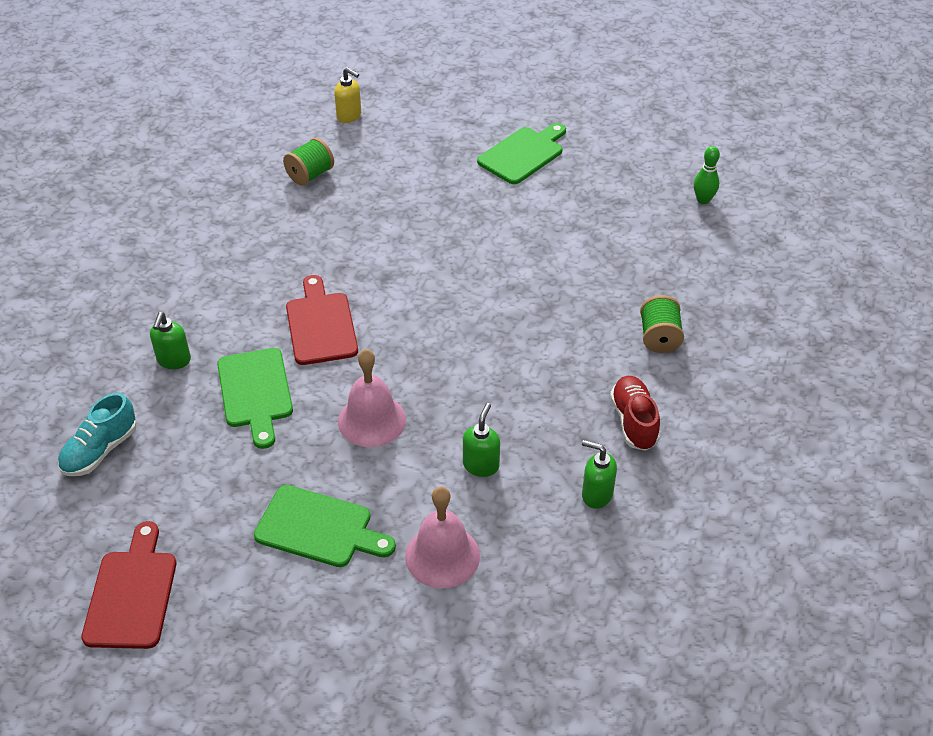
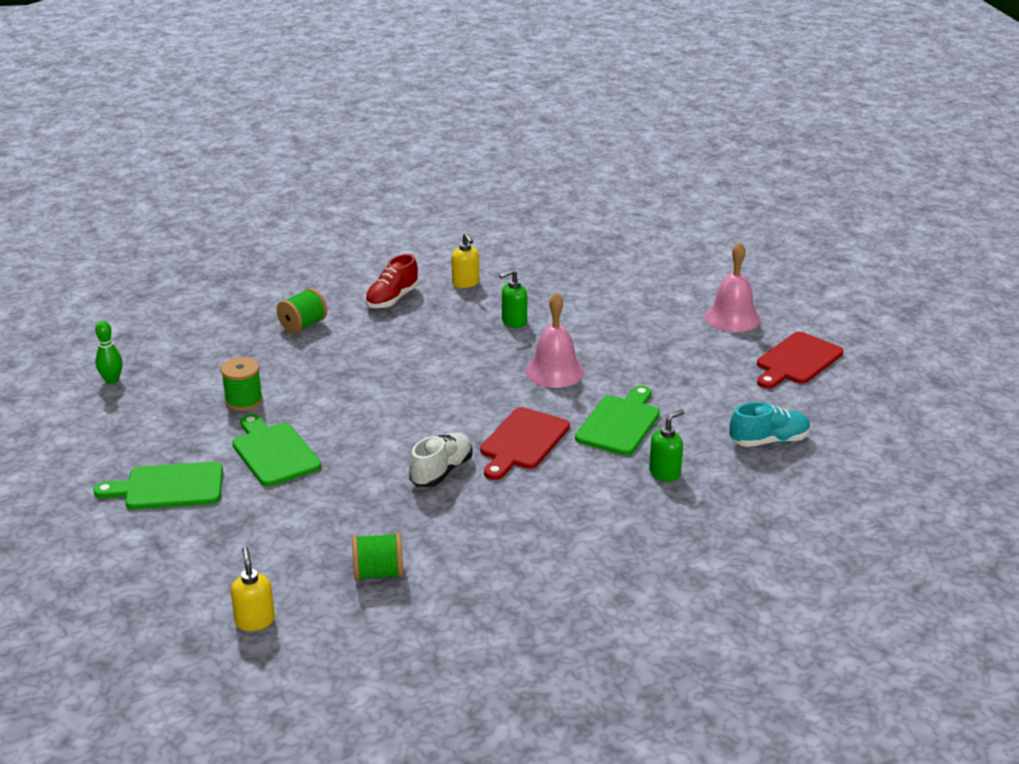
camera: 140 degrees left, 15 degrees down
green cutting board [254,485,396,567] -> green cutting board moved to [232,414,321,487]
pink bell [405,487,480,588] -> pink bell moved to [705,242,761,332]
green soap dispenser [582,440,617,509] -> yellow soap dispenser [451,233,479,288]
none -> green spool [221,357,263,411]
none -> white shoe [409,432,473,487]

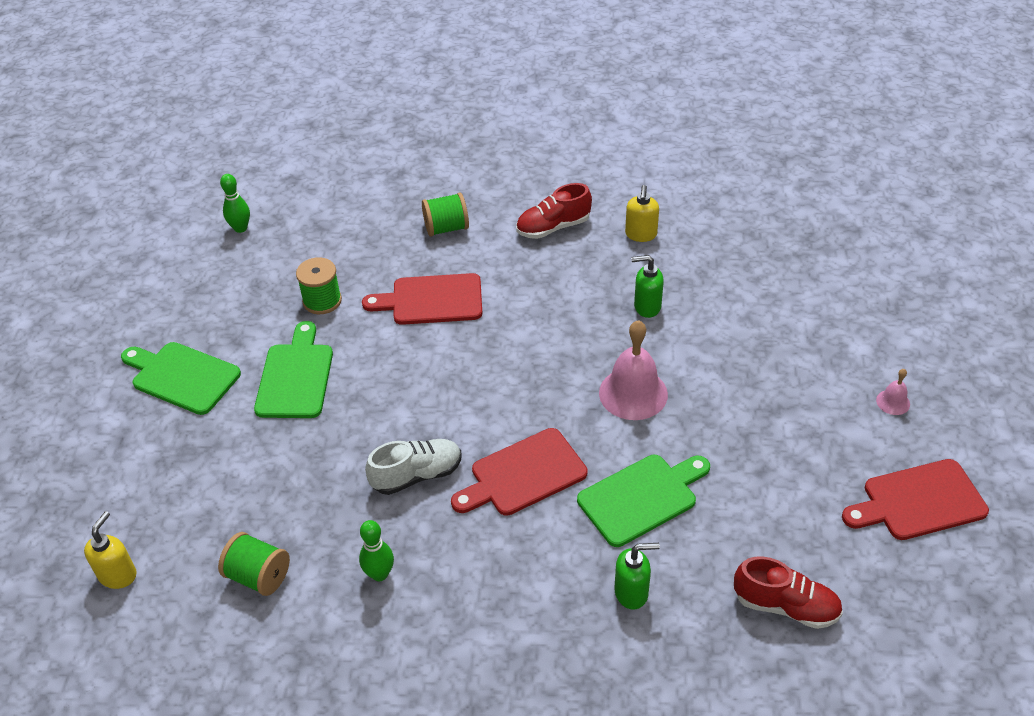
camera: 35 degrees right, 15 degrees up
pink bell [705,242,761,332] -> pink bell [876,369,910,415], size x0.47
turquoise shoe [730,402,811,447] -> red shoe [734,556,843,629]
none -> green bowling pin [359,520,394,581]
none -> red cutting board [362,273,482,325]

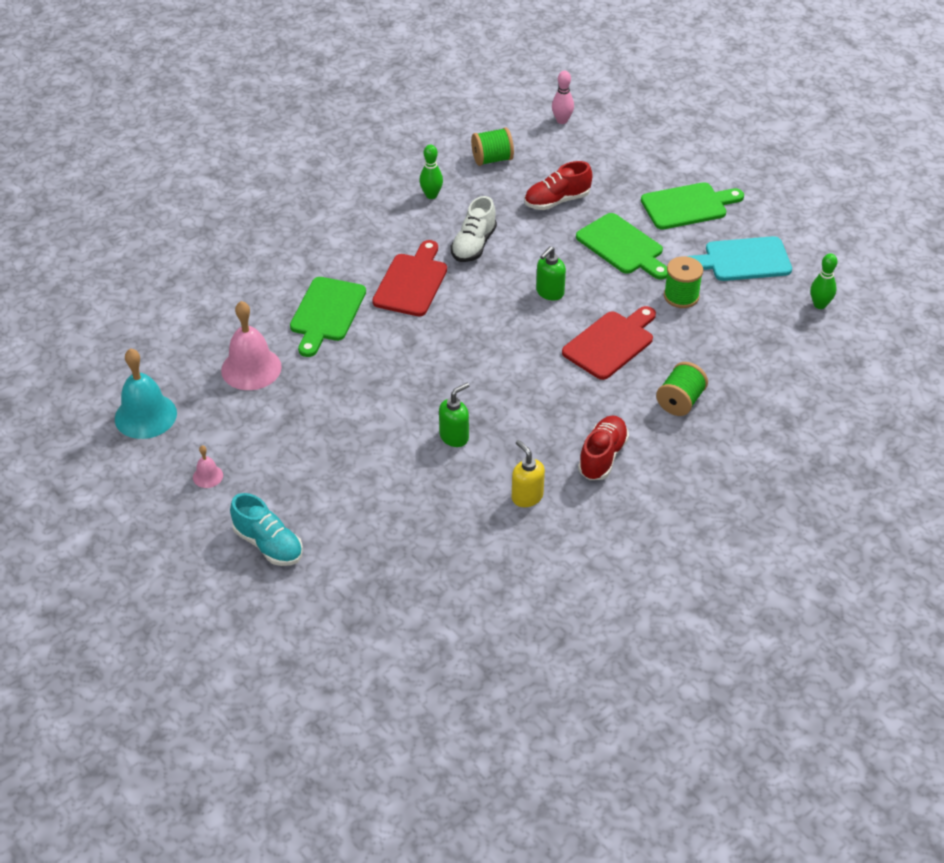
camera: 135 degrees right, 0 degrees up
yellow soap dispenser [84,511,137,589] -> pink bowling pin [552,71,574,124]
pink bell [599,320,668,420] -> pink bell moved to [221,301,282,390]
green soap dispenser [614,543,660,609] -> green soap dispenser moved to [536,246,566,300]
red shoe [734,556,843,629] -> red shoe moved to [524,161,593,210]
red cutting board [842,459,989,540] -> turquoise bell [115,348,177,439]
none -> turquoise shoe [230,493,303,566]
none -> turquoise cutting board [687,236,792,281]

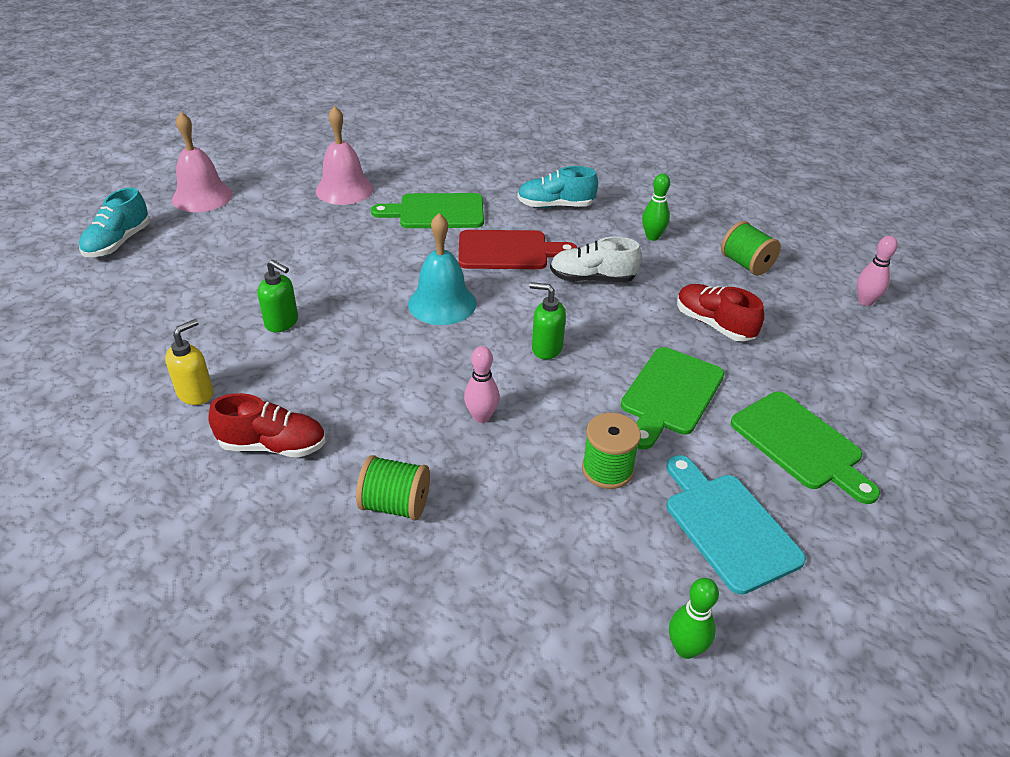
camera: 70 degrees right, 5 degrees down
turquoise bell [115,348,177,439] -> turquoise bell moved to [408,213,476,325]
pink bell [193,446,223,488] -> pink bell [172,112,233,212], size x2.11
red cutting board [562,306,656,380] -> pink bowling pin [464,346,499,423]
none -> turquoise shoe [517,166,598,208]

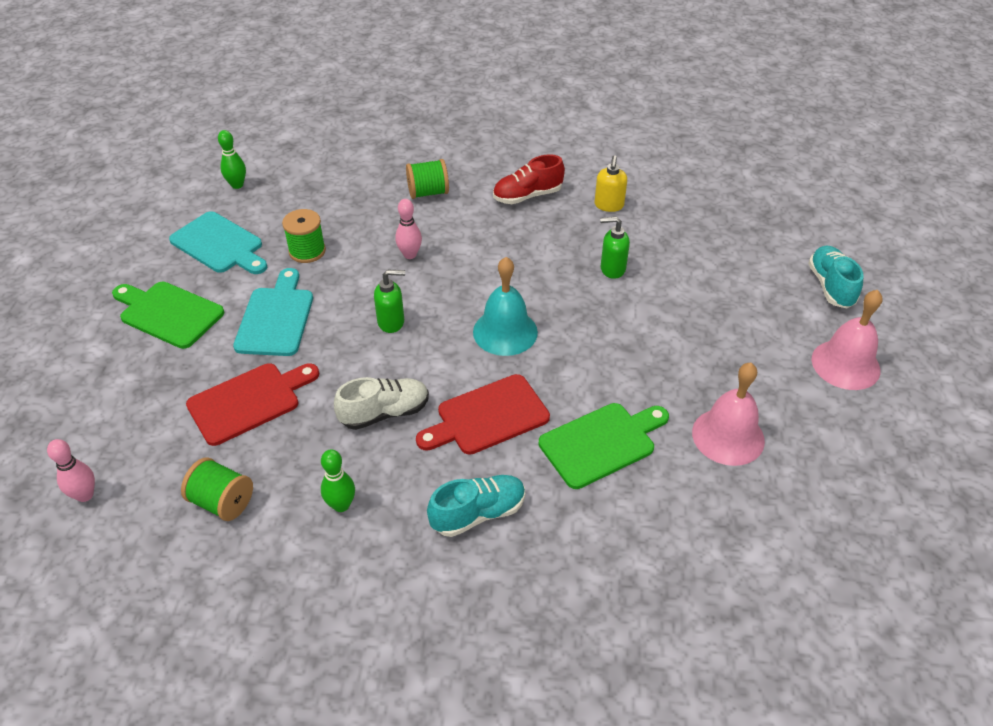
camera: 155 degrees right, 5 degrees up
green cutting board [621,347,724,449] -> turquoise cutting board [233,268,313,356]
red shoe [677,284,764,342] -> red cutting board [186,363,319,446]

